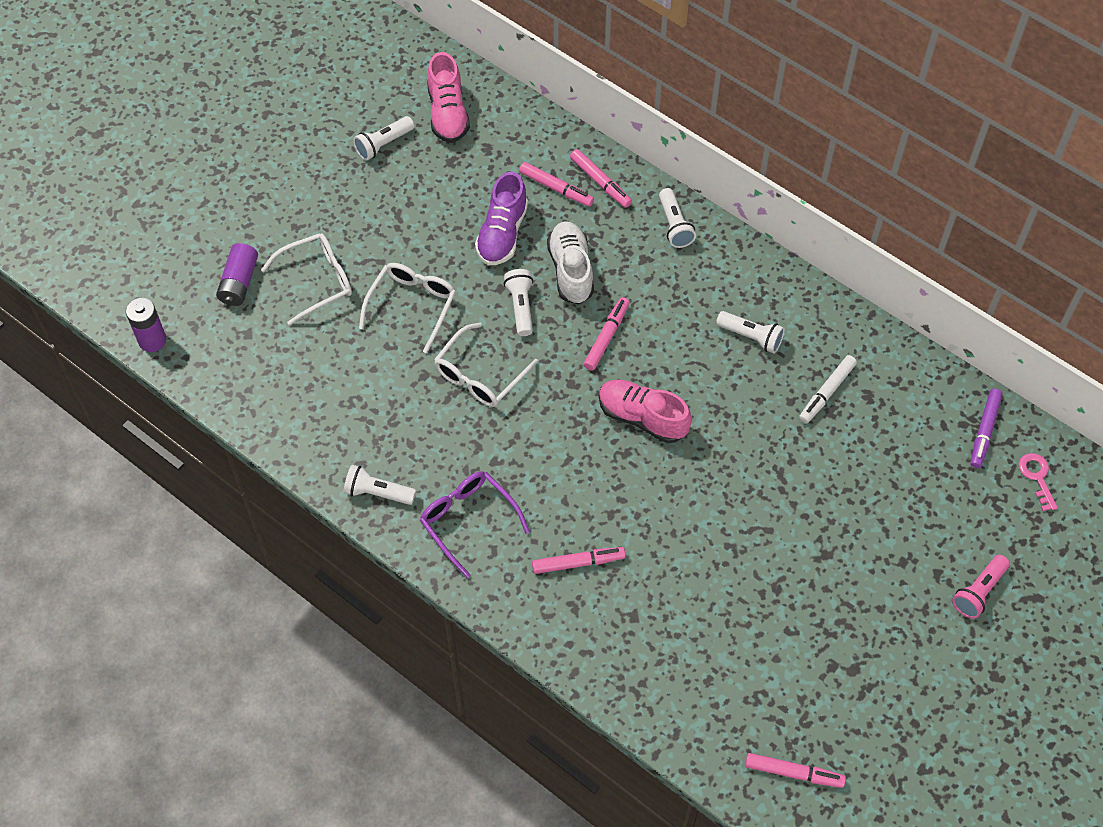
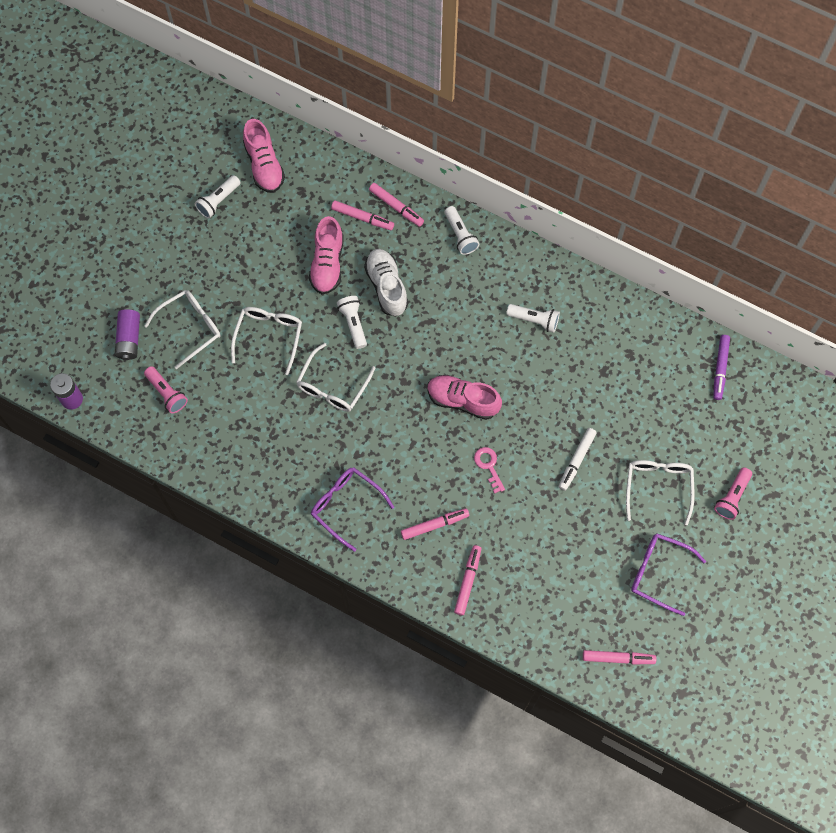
camera: 10 degrees left, 10 degrees up
white flashlight [344,465,416,505] -> none
purple shoe [475,172,528,265] -> pink shoe [309,216,344,294]
pink marker [584,297,629,370] -> pink marker moved to [454,545,481,615]
white marker [799,355,857,423] -> white marker moved to [559,428,597,491]
pink key [1019,453,1058,511] -> pink key moved to [474,447,505,494]
none -> pink flashlight [144,366,188,414]
none -> white glasses [626,460,695,525]
none -> purple glasses [631,533,706,616]

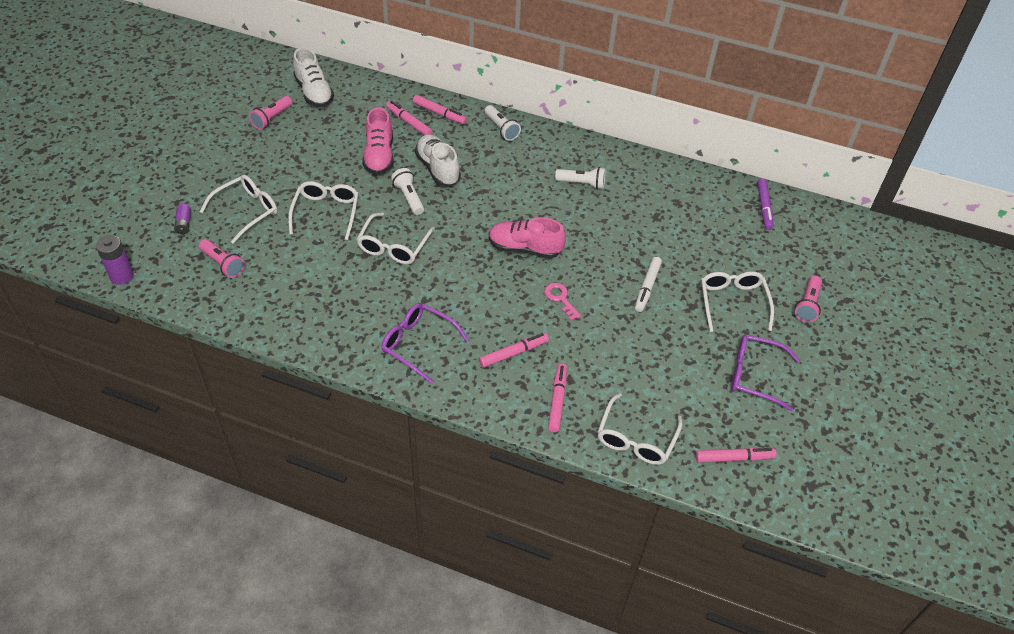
camera: 10 degrees left, 20 degrees down
purple battery [115,309,140,360] -> purple battery [174,204,191,234], size x0.63
white flashlight [195,175,241,219] -> pink flashlight [249,96,292,130]
pink shoe [243,119,285,193] -> white shoe [293,48,334,107]
pink marker [331,200,394,230] -> pink marker turned 150 degrees counterclockwise [386,101,432,135]
none -> white glasses [597,393,682,465]

